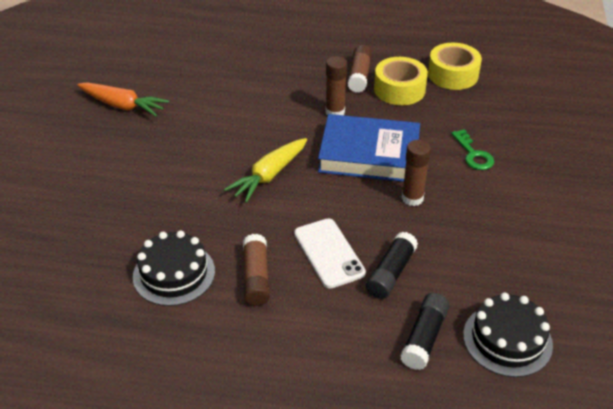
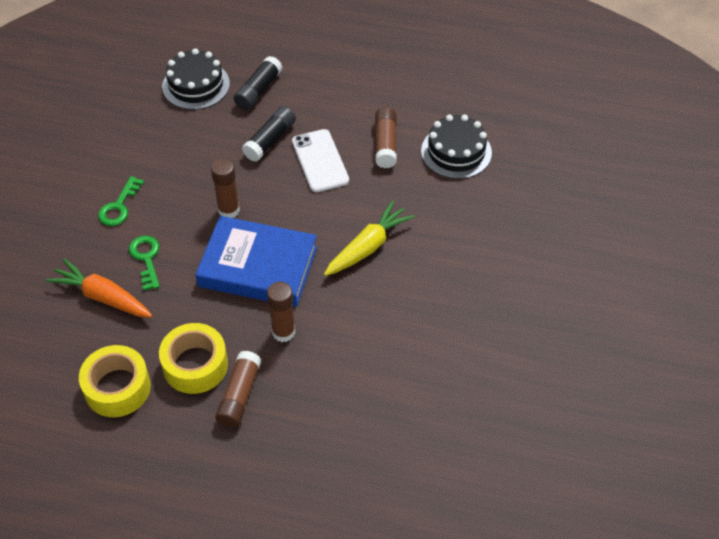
camera: 175 degrees left, 10 degrees up
orange carrot [77,82,169,117] -> orange carrot moved to [46,259,153,318]
none -> green key [98,176,144,226]

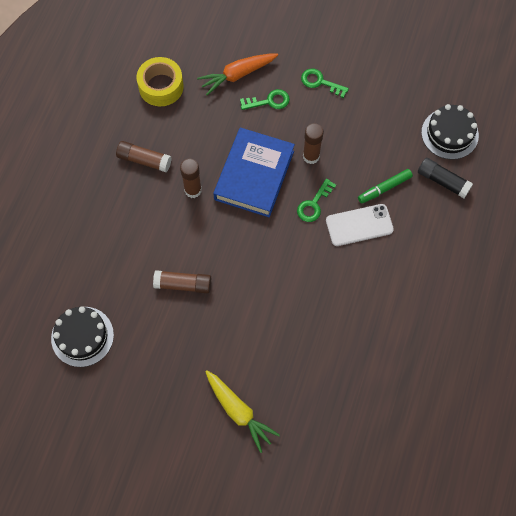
camera: 95 degrees right, 15 degrees up
orange carrot [46,259,153,318] -> orange carrot turned 150 degrees counterclockwise [197,54,278,95]
yellow tape [159,323,228,394] -> none
black glue stick [242,106,296,162] -> green marker [358,169,413,204]
yellow carrot [324,201,415,276] -> yellow carrot moved to [205,370,280,453]
brown glue stick [375,107,397,168] -> brown glue stick moved to [153,270,211,294]
black cake [421,115,492,179] -> black cake moved to [51,306,114,367]
none -> green key [297,178,336,222]

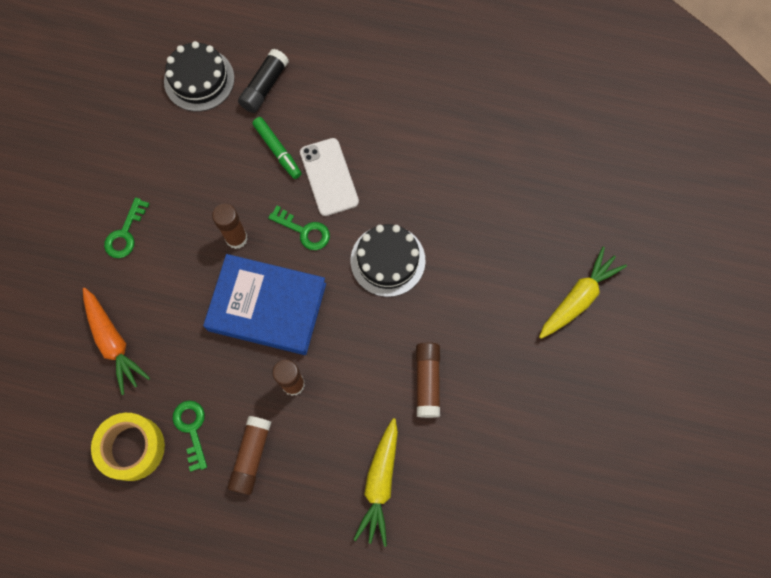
camera: 95 degrees left, 5 degrees up
black cake [51,306,114,367] -> black cake moved to [351,224,425,297]
green key [240,89,290,110] -> green key moved to [173,400,207,472]
none -> yellow carrot [353,418,398,547]

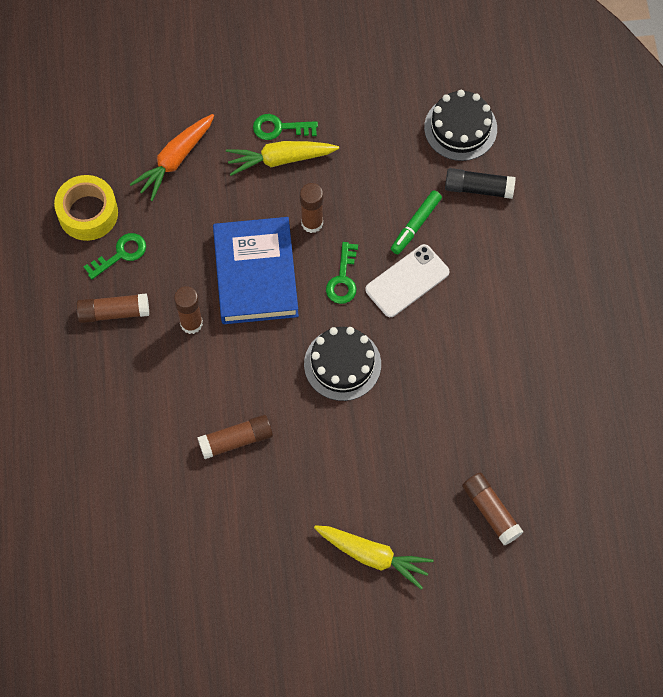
camera: 70 degrees right, 5 degrees down
yellow carrot [353,418,398,547] -> yellow carrot moved to [226,141,339,176]
none -> brown glue stick [462,473,523,545]

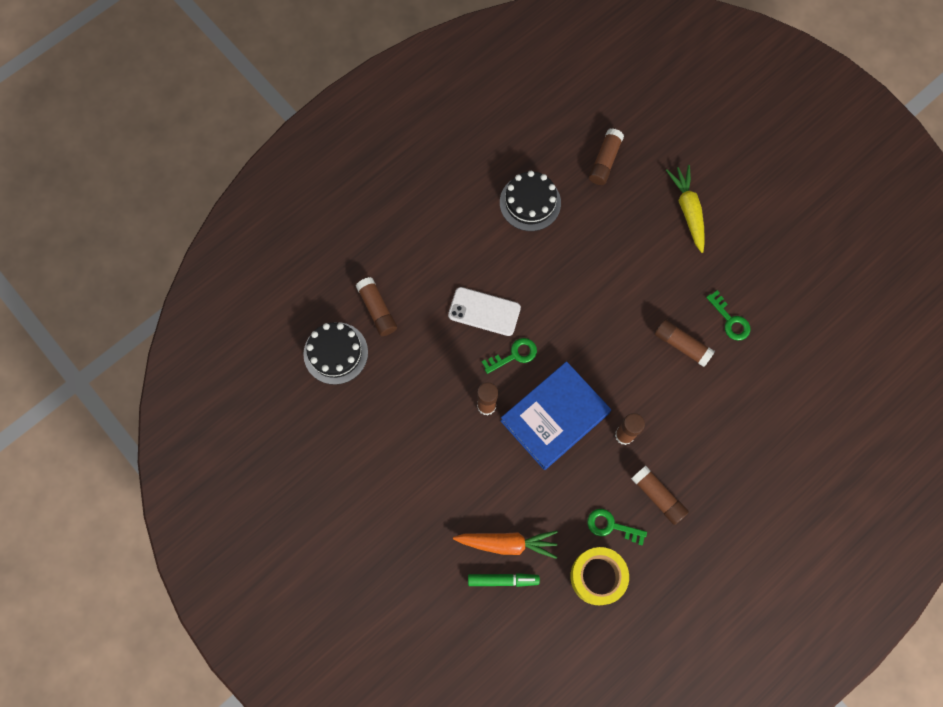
camera: 125 degrees left, 5 degrees up
yellow carrot [226,141,339,176] -> none
green key [253,114,318,140] -> green key moved to [706,290,751,341]
black cake [304,327,381,401] -> black cake moved to [500,171,561,231]
green marker [391,190,442,255] -> green marker moved to [468,573,540,587]
black glue stick [445,168,516,199] -> brown glue stick [356,277,397,336]

